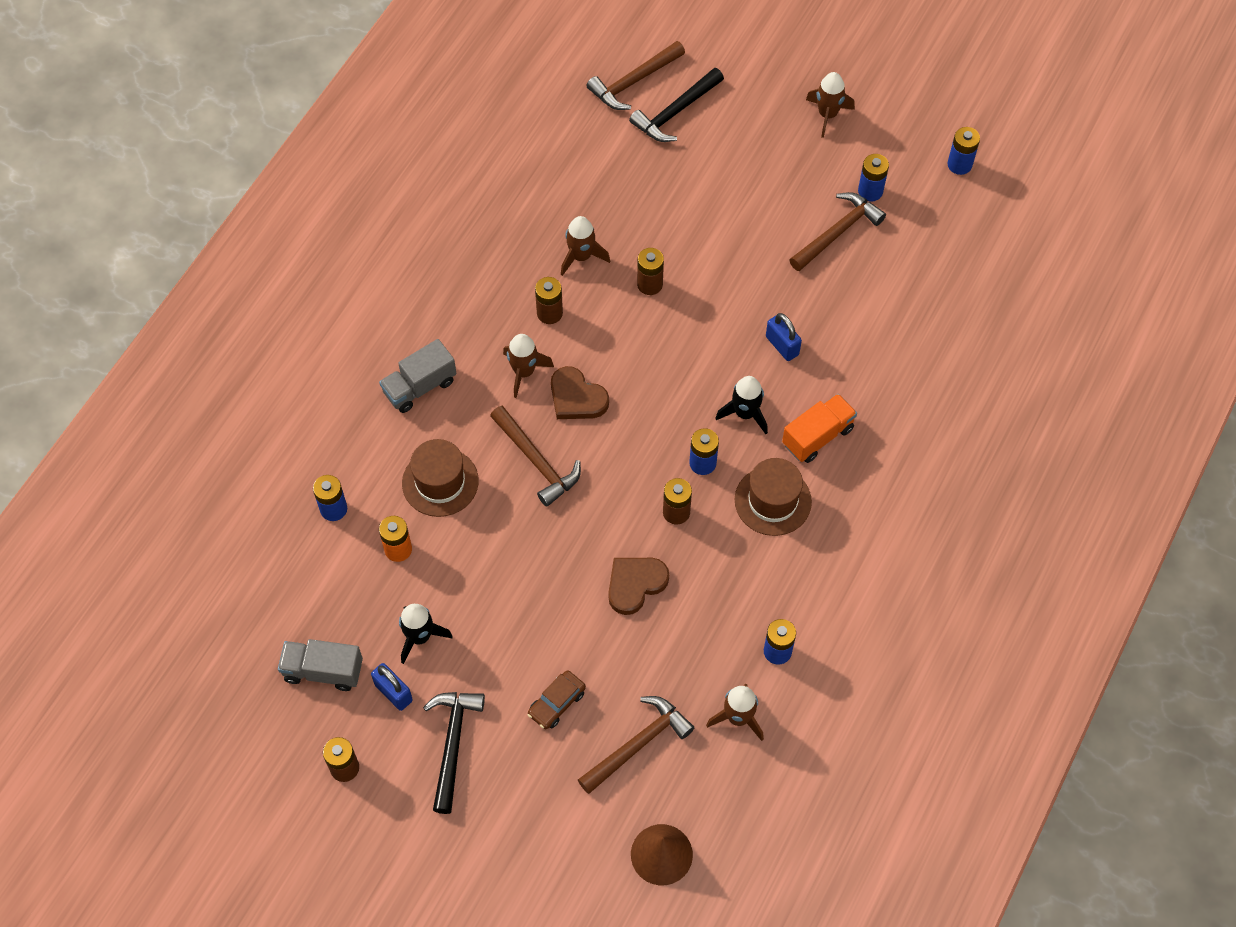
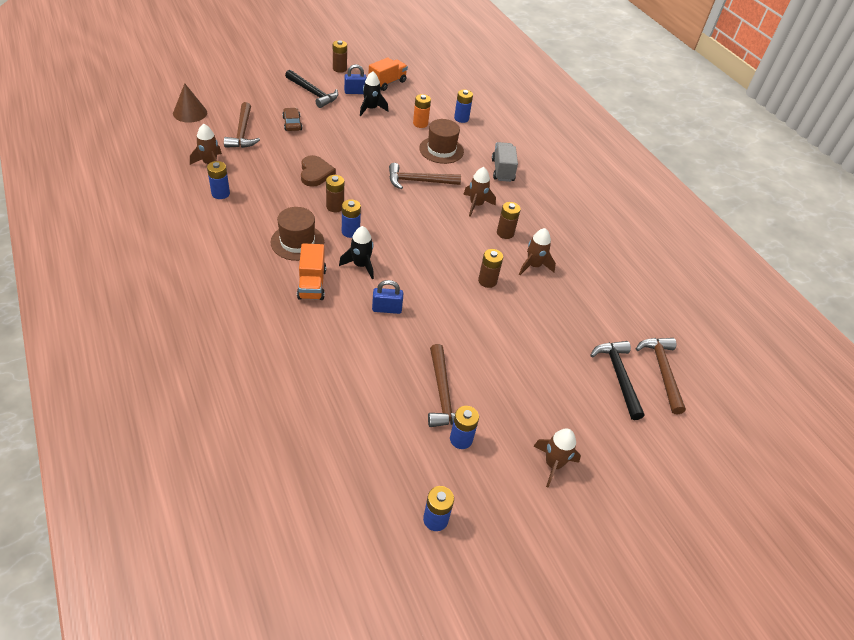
camera: 120 degrees right, 15 degrees down
grey truck [278,639,363,691] -> orange truck [368,57,408,91]
brown heart [551,366,609,419] -> none

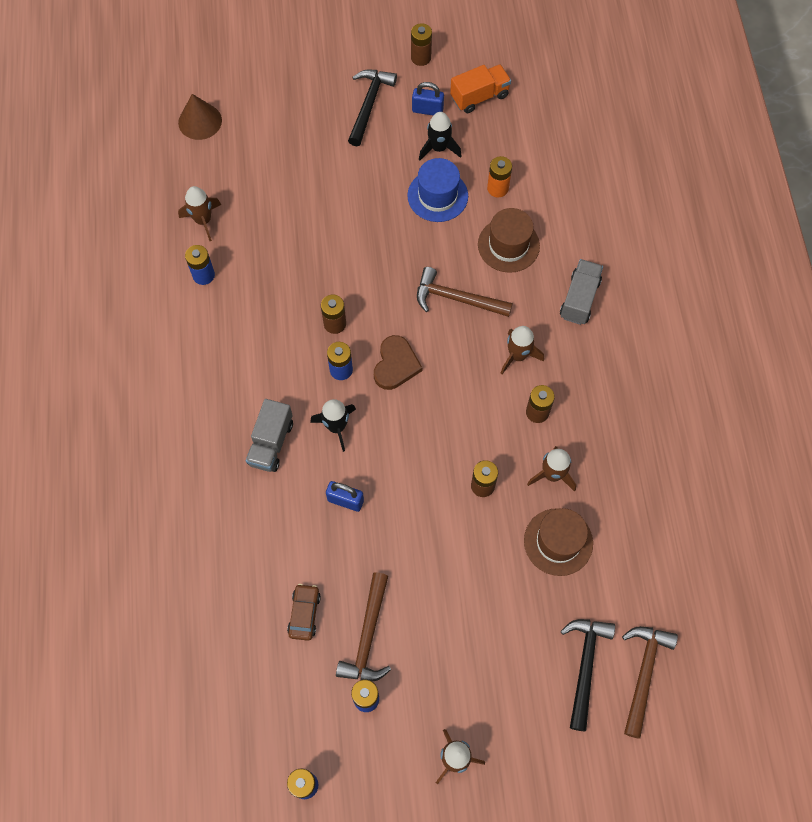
camera: 25 degrees right, 20 degrees up
brown hammer [224,102,260,148] -> none
brown hat [271,207,324,261] -> brown hat moved to [524,508,593,576]
brown car [282,108,302,131] -> brown car moved to [287,584,321,641]
black hammer [285,70,338,108] -> black hammer turned 135 degrees counterclockwise [348,69,397,146]
orange truck [297,243,326,300] -> grey truck [246,399,293,472]
brown heart [301,155,336,187] -> brown heart moved to [374,335,422,390]
blue battery [454,90,473,123] -> none
none -> blue hat [407,158,468,222]

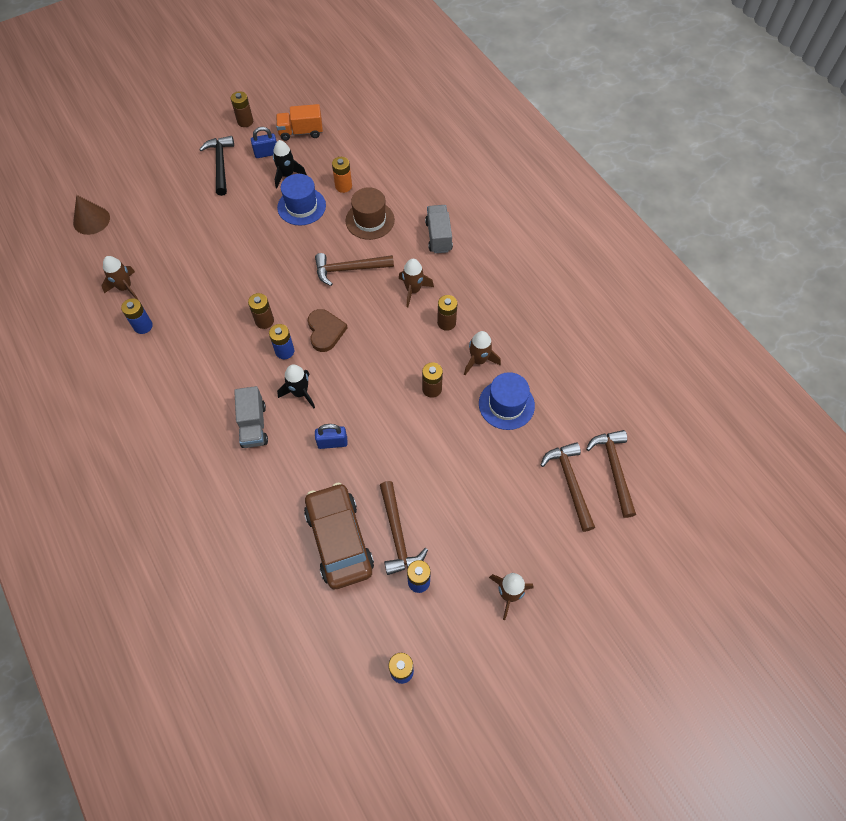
camera: 25 degrees left, 5 degrees down
brown car [287,584,321,641] -> brown car [304,483,374,589], size x2.15
orange truck [450,64,511,113] -> orange truck turned 135 degrees counterclockwise [276,104,323,141]
brown hat [524,508,593,576] -> blue hat [479,372,535,430]
black hammer [561,619,615,731] -> brown hammer [541,442,595,532]

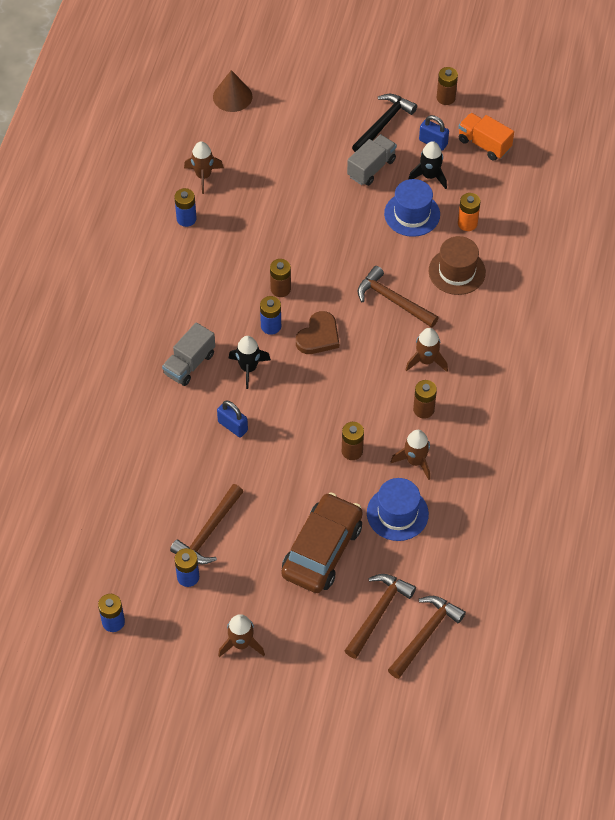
camera: 45 degrees right, 5 degrees down
brown car [304,483,374,589] -> brown car moved to [281,492,363,593]
grey truck [425,205,453,253] -> grey truck moved to [347,134,397,186]

